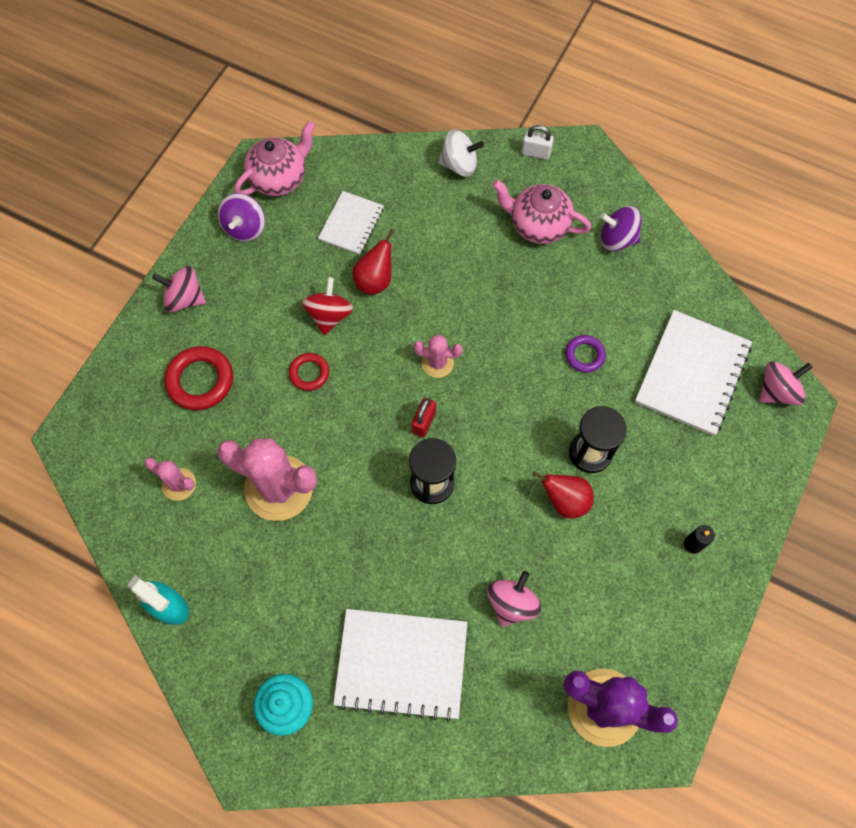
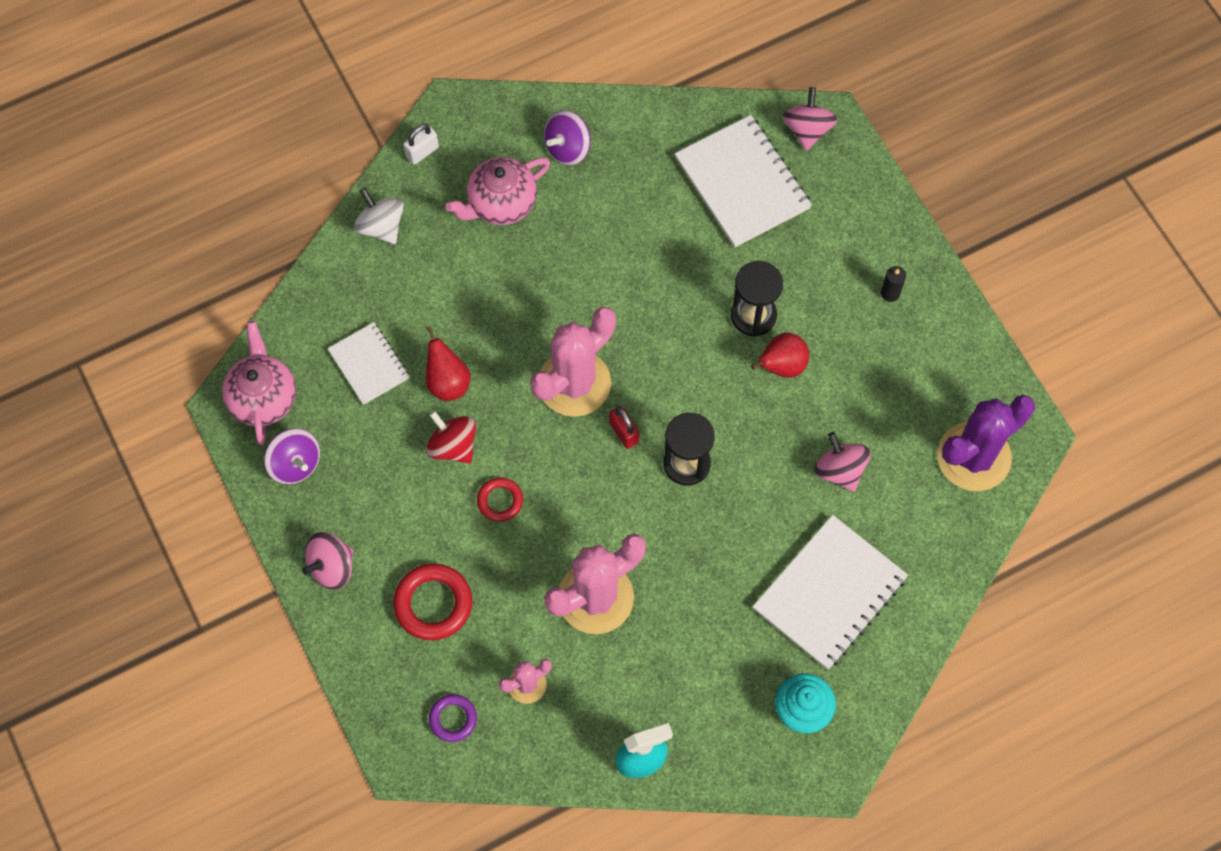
camera: 55 degrees left, 0 degrees up
pink cactus [414,335,463,378] -> pink cactus [530,307,616,417], size x2.01
white spinning top [438,130,484,177] -> white spinning top turned 75 degrees counterclockwise [354,188,404,244]
purple ring [565,335,606,373] -> purple ring moved to [429,694,477,742]

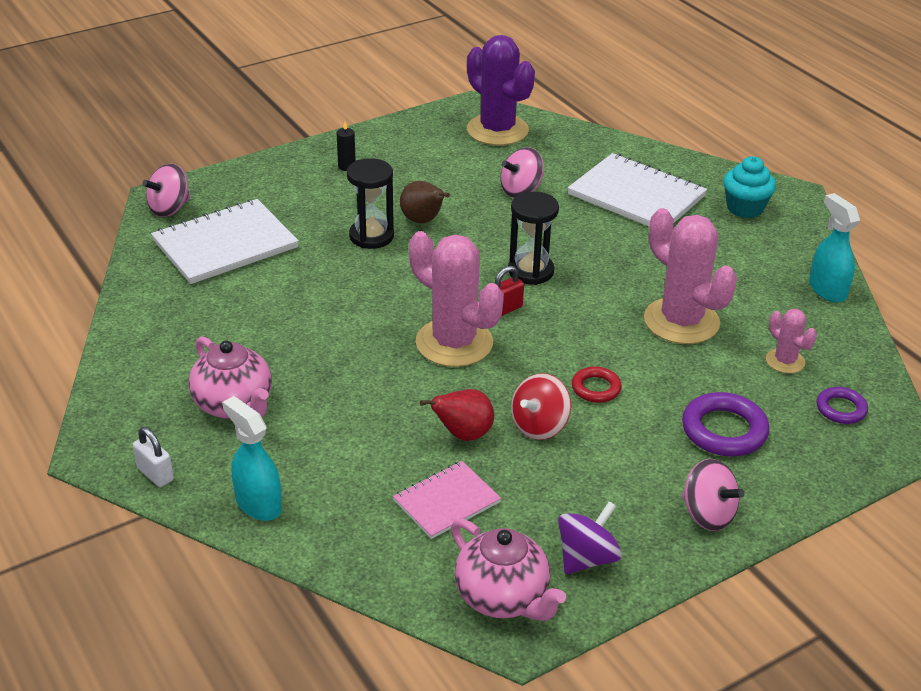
camera: 95 degrees left, 30 degrees down
pink teapot [222,321,296,445] -> pink teapot turned 120 degrees counterclockwise [451,518,566,621]
white notebook [328,322,410,405] -> pink notebook [393,461,501,539]
white spinning top [354,188,404,244] -> turquoise spray bottle [222,396,282,521]
red ring [393,564,472,640] -> purple ring [682,392,769,456]
purple spinning top [544,110,591,166] -> none
red pear [751,333,809,378] -> brown pear [400,181,450,223]
pink spinning top [782,87,837,151] -> pink spinning top turned 45 degrees counterclockwise [142,164,190,217]

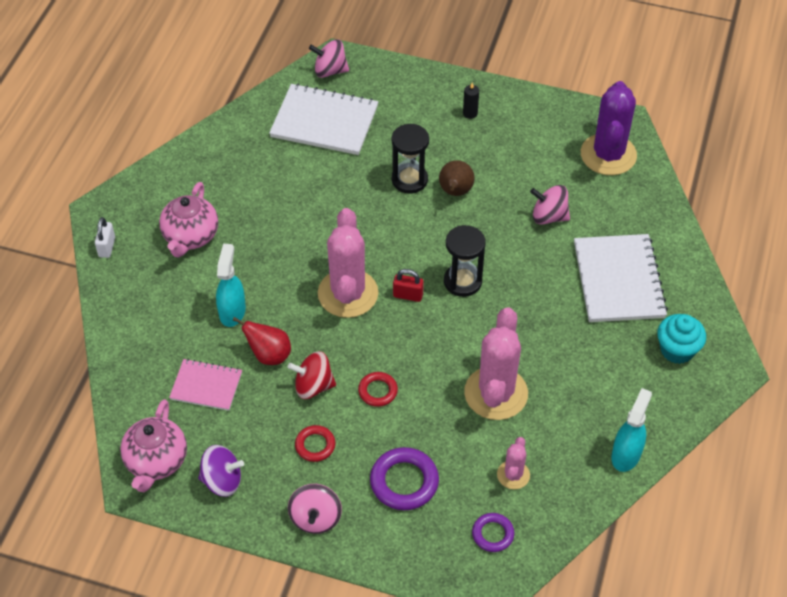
camera: 50 degrees right, 15 degrees up
turquoise spray bottle [222,396,282,521] -> turquoise spray bottle moved to [216,243,246,327]
none -> red ring [295,425,335,462]

